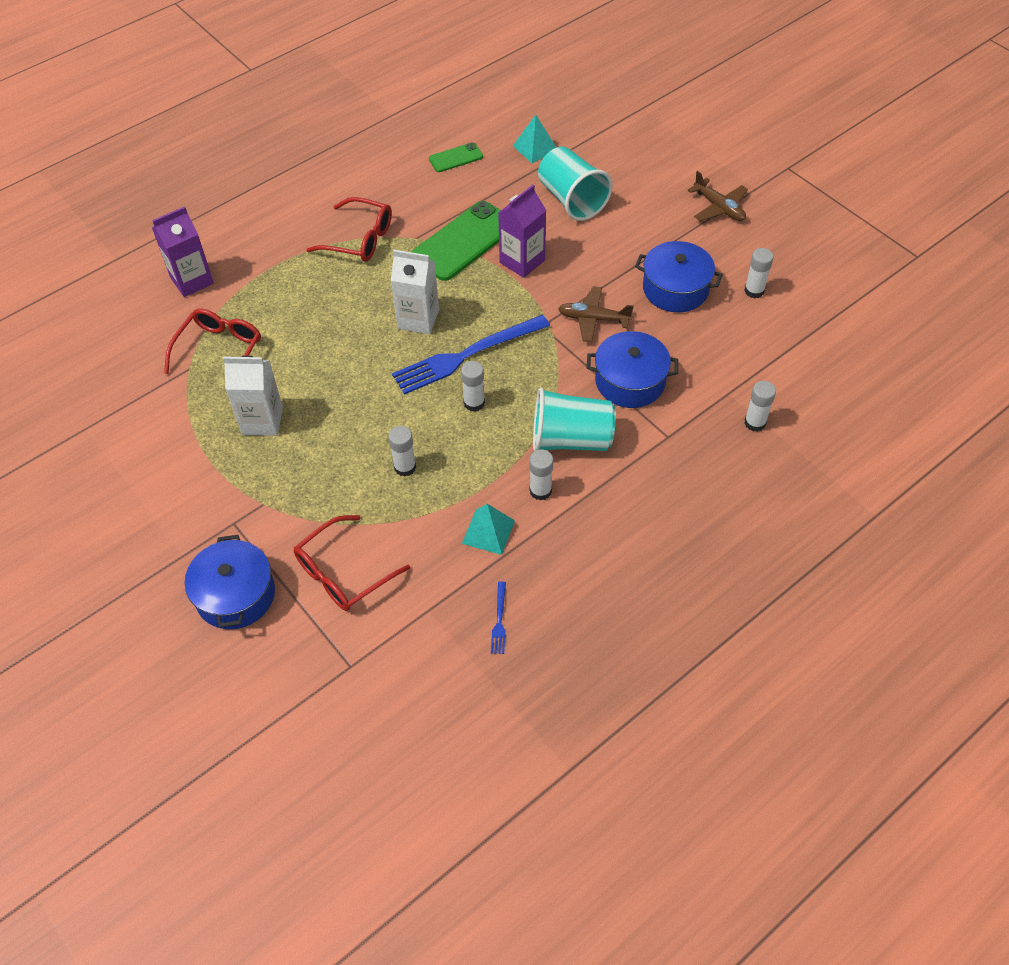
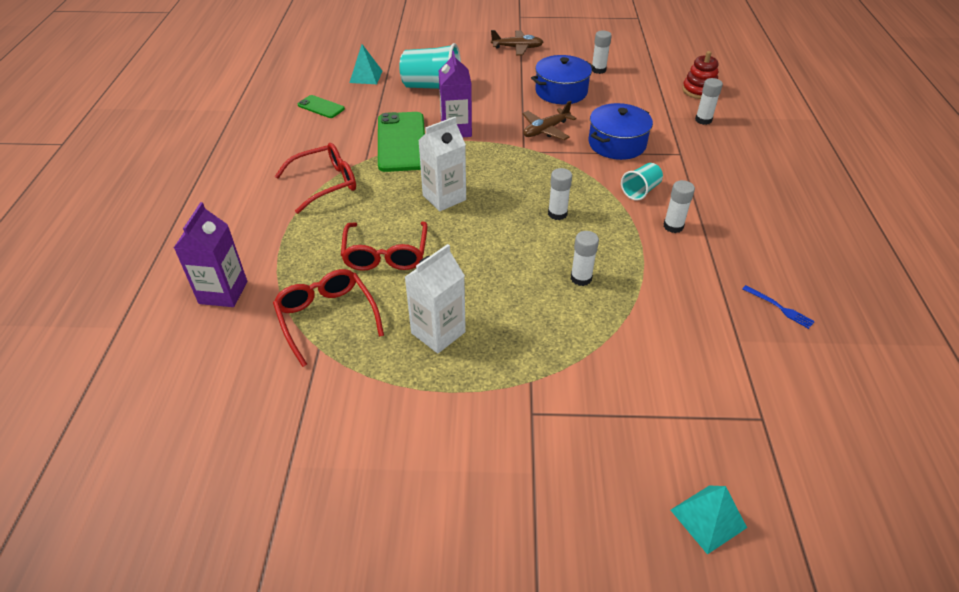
camera: 50 degrees left, 10 degrees down
blue pot [185,535,275,629] -> none
red glasses [294,515,410,611] -> red glasses moved to [341,222,427,271]
blue fork [392,315,550,395] -> none
green phone [429,142,483,172] -> green phone turned 75 degrees counterclockwise [298,95,345,118]
turquoise pyramid [462,504,515,555] -> turquoise pyramid moved to [671,486,747,555]
turquoise cup [533,388,616,451] -> turquoise cup [621,163,663,201], size x0.55
none -> red stacking toy [682,51,718,99]

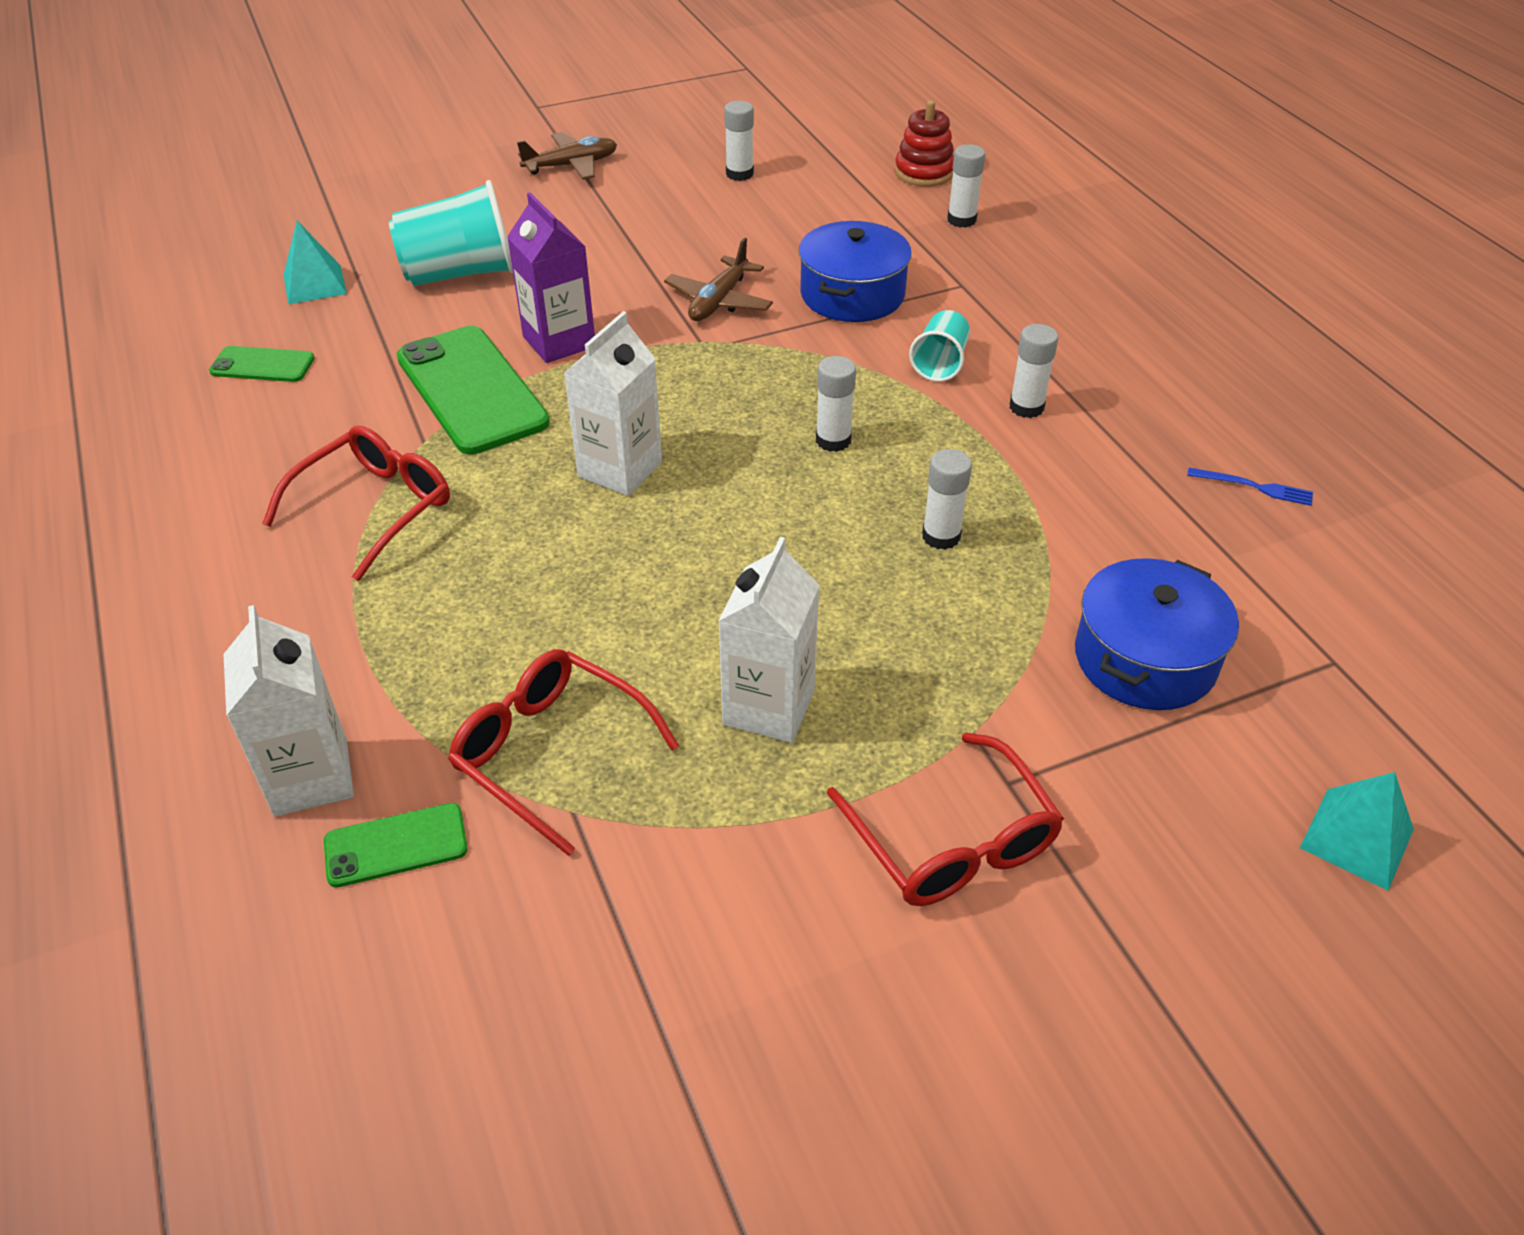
camera: 25 degrees left, 0 degrees up
purple carton [174,202,247,307] -> white carton [223,605,354,816]
red glasses [341,222,427,271] -> red glasses moved to [827,732,1064,906]
blue pot [531,55,595,104] -> blue pot moved to [1075,558,1239,710]
none -> green phone [324,803,468,888]

